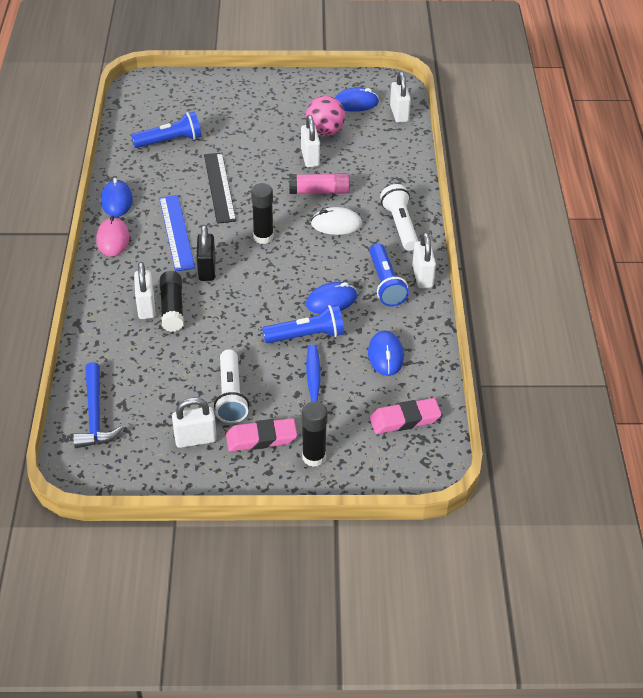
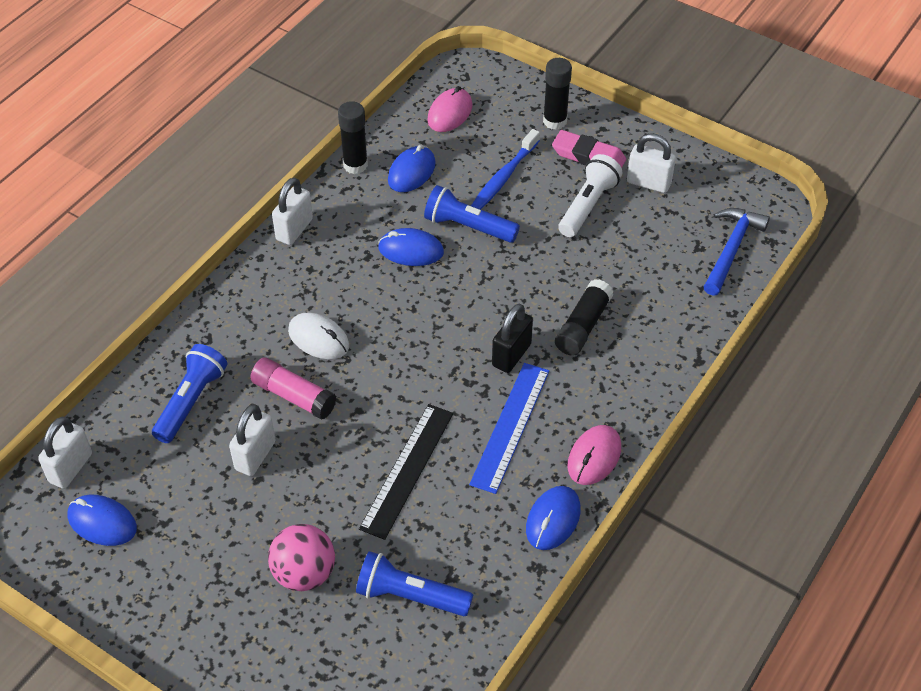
camera: 145 degrees left, 5 degrees up
white padlock [134,262,155,319] -> none
black glue stick [251,183,274,244] -> black glue stick moved to [338,101,368,174]
pink ball [306,96,345,136] -> pink ball moved to [268,524,335,591]
blue flashlight [369,243,409,307] -> blue flashlight moved to [152,344,227,443]
pink eraser [370,398,442,434] -> pink mouse [427,86,473,132]
white flashlight [380,184,418,251] -> none

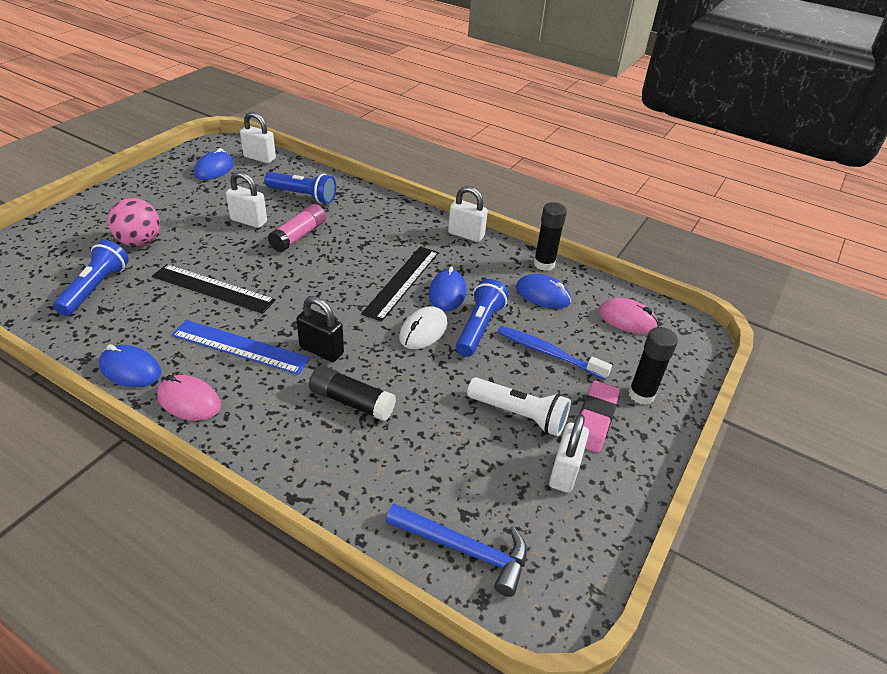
camera: 85 degrees right, 10 degrees down
white mouse [288,312,349,359] -> white mouse moved to [399,306,448,349]
none -> black ruler [361,246,439,322]

